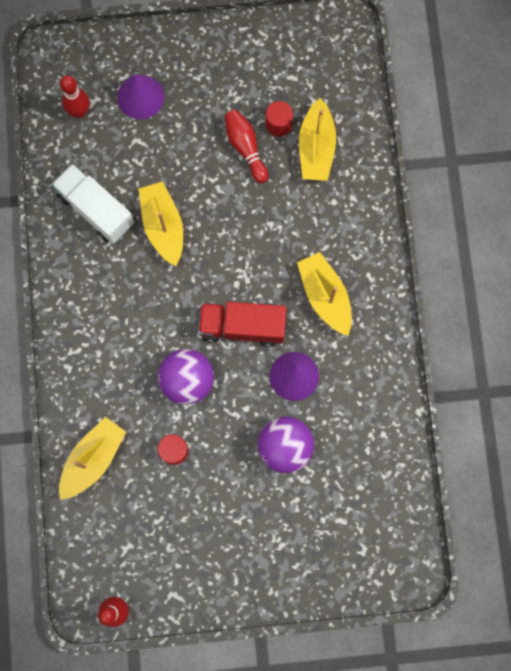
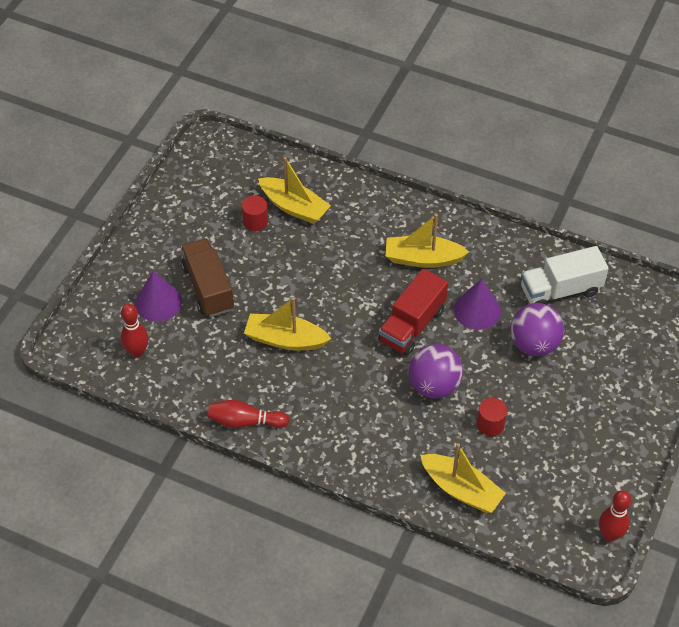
camera: 60 degrees left, 25 degrees down
white truck [52,164,134,244] -> white truck moved to [521,246,609,305]
yellow boat [59,417,126,500] -> yellow boat turned 150 degrees clockwise [420,443,506,513]
red bowling pin [225,109,268,183] -> red bowling pin moved to [208,400,289,428]
none -> brown truck [181,238,234,317]

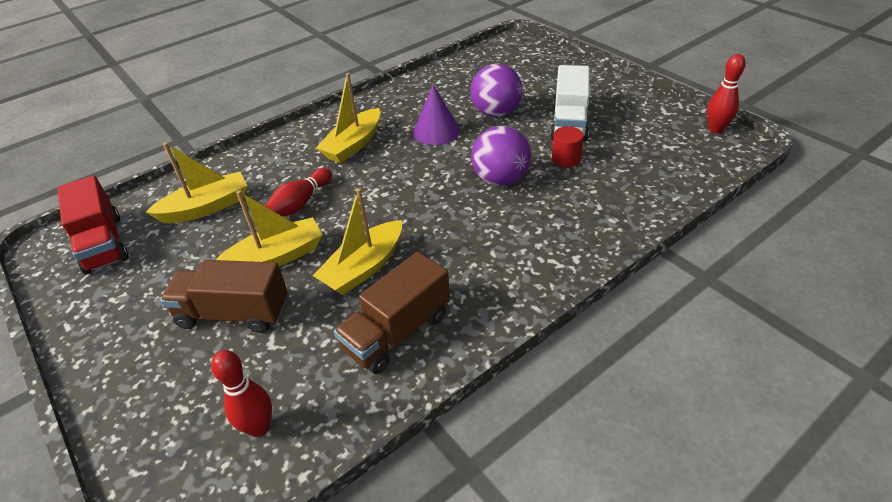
camera: 60 degrees left, 10 degrees down
purple cone [135,271,182,322] -> none
red bowling pin [208,400,289,428] -> red bowling pin moved to [265,168,332,216]
red cylinder [242,195,268,231] -> none
red truck [378,268,448,356] -> red truck moved to [57,176,129,275]
yellow boat [420,443,506,513] -> yellow boat moved to [216,190,323,266]
white truck [521,246,609,305] -> white truck moved to [550,65,590,142]
none -> brown truck [334,252,450,374]

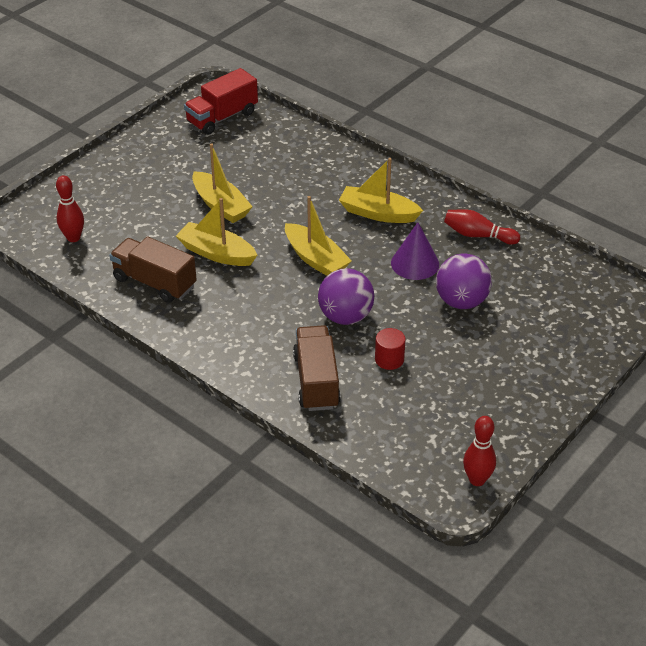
camera: 75 degrees right, 0 degrees up
yellow boat [146,142,247,223] -> yellow boat moved to [285,196,352,276]
brown truck [160,260,288,333] -> brown truck moved to [293,325,341,411]
red bowling pin [265,168,332,216] -> red bowling pin moved to [444,209,520,244]
white truck [550,65,590,142] -> none

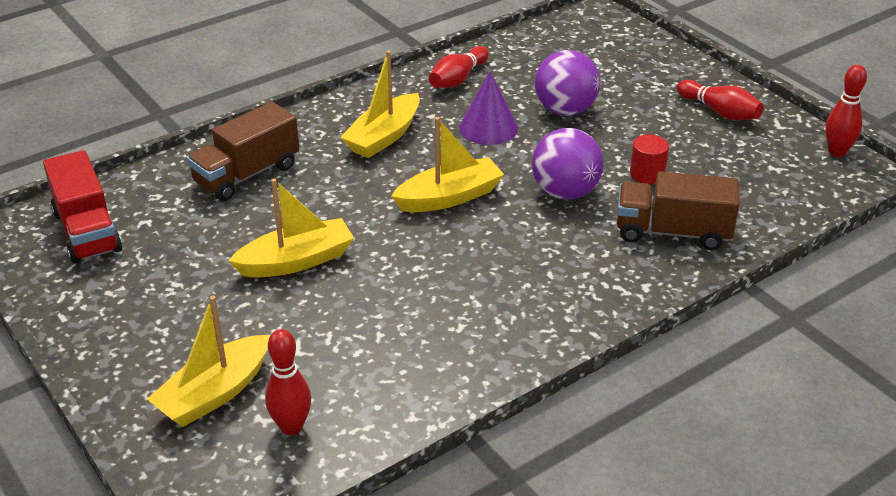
camera: 75 degrees left, 5 degrees down
brown truck [109,237,197,303] -> brown truck moved to [187,102,299,201]
yellow boat [176,198,257,266] -> yellow boat moved to [147,295,270,427]
none -> red bowling pin [677,79,764,120]

